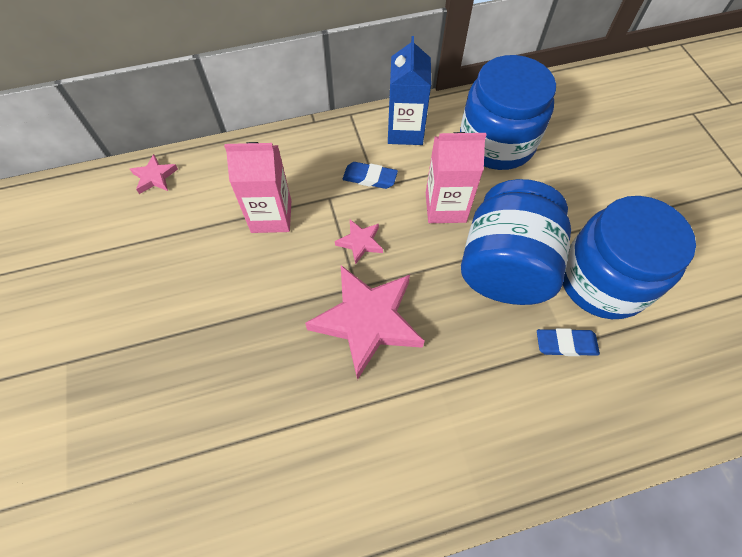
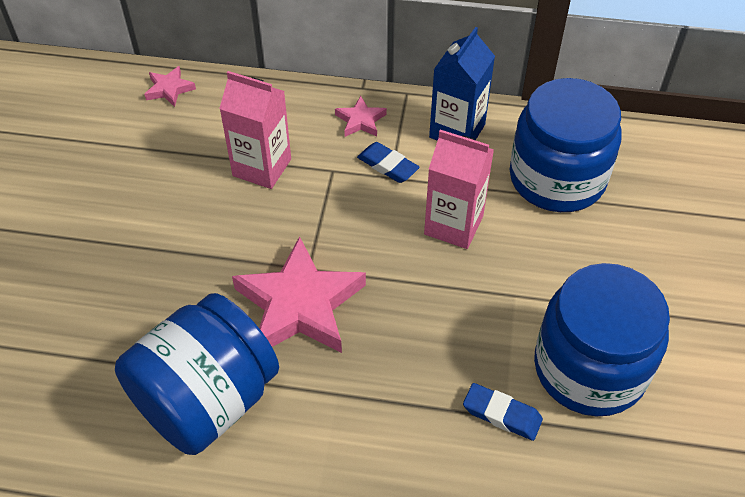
camera: 25 degrees right, 10 degrees down
pink star [335,220,383,265] -> pink star moved to [335,96,387,137]
blue jar [461,179,571,305] -> blue jar moved to [115,293,279,455]

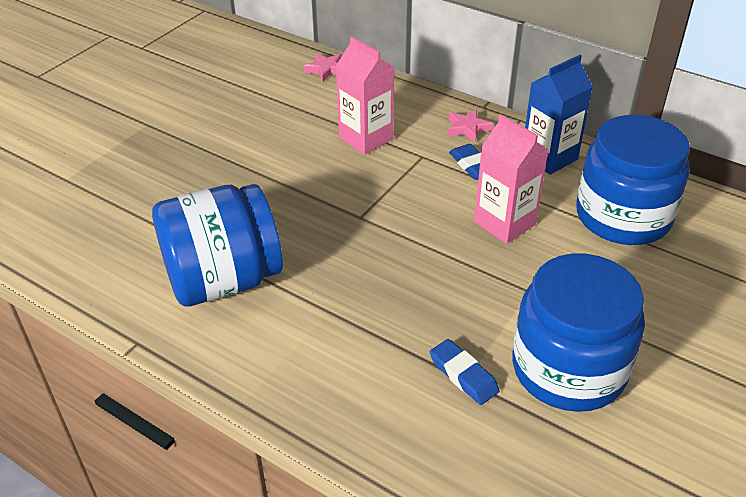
camera: 25 degrees right, 10 degrees down
pink star [232,236,366,353] -> none

